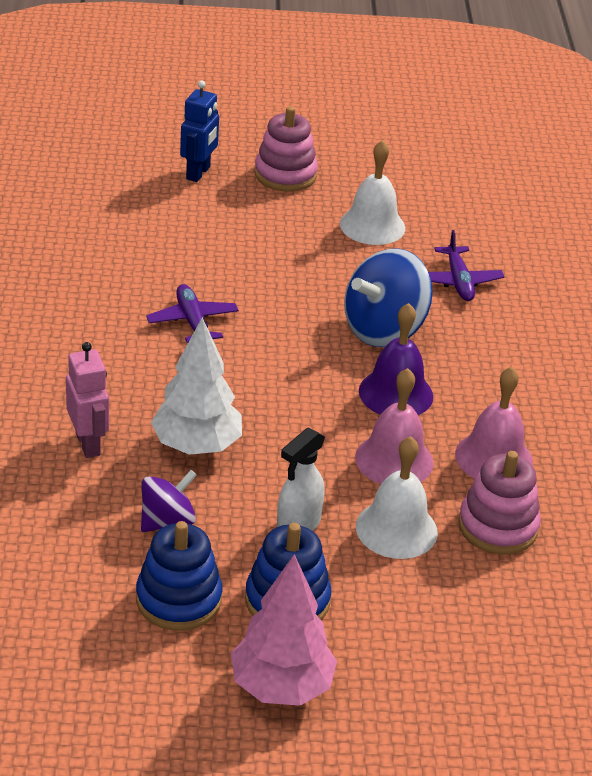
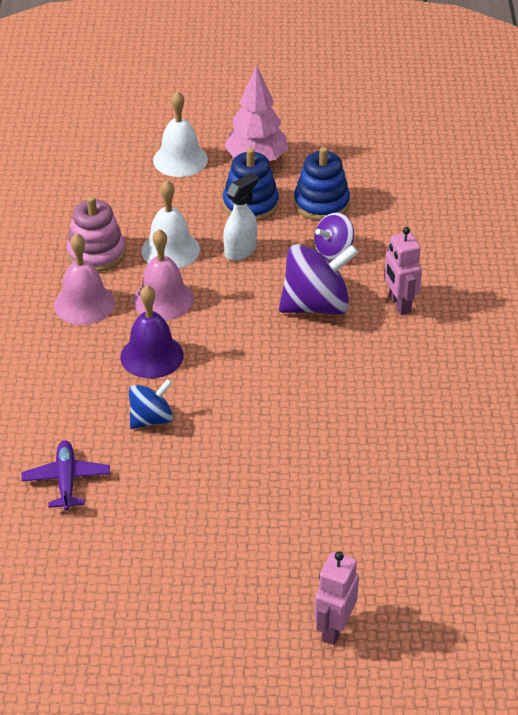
camera: 175 degrees left, 5 degrees up
purple plane [146,284,239,343] -> none
white tree [151,317,242,455] -> purple spinning top [279,244,359,315]
blue robot [180,81,219,182] -> pink robot [314,551,359,645]
pink stacking toy [255,106,318,192] -> none
white bell [340,140,405,245] -> white bell moved to [153,91,208,177]
blue spinning top [344,248,433,347] -> blue spinning top [129,379,173,429], size x0.58

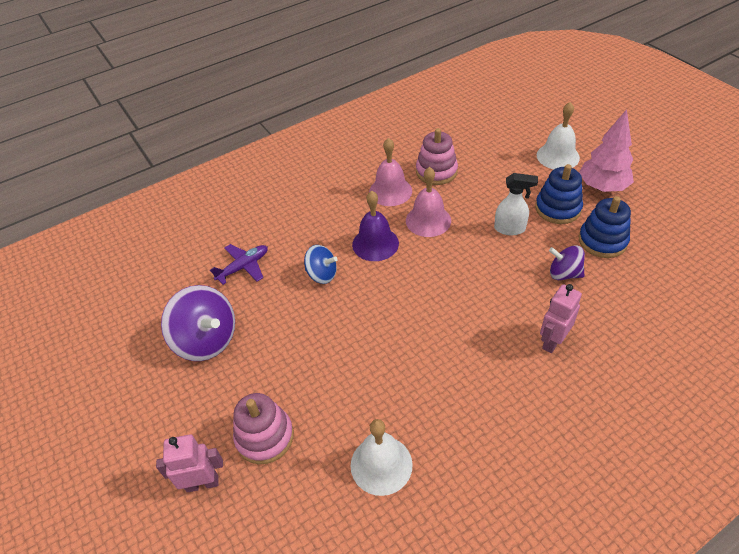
camera: 60 degrees right, 5 degrees up
white bell [141,180,200,268] -> white bell moved to [351,419,413,496]
purple spinning top [279,244,359,315] -> purple spinning top moved to [161,285,235,361]
none -> pink stacking toy [233,393,294,464]

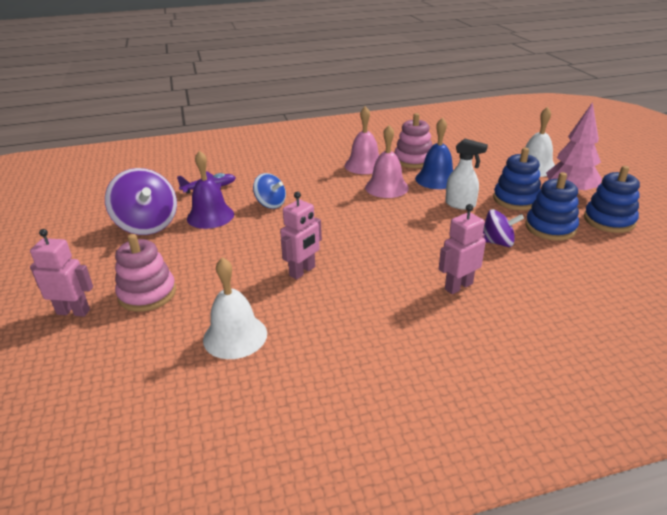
camera: 15 degrees right, 15 degrees down
purple bell [352,191,399,261] -> purple bell moved to [187,151,234,229]
purple spinning top [549,245,585,280] -> purple spinning top turned 150 degrees clockwise [483,209,524,247]
none -> pink robot [280,191,322,279]
none -> blue bell [415,117,453,189]
none -> blue stacking toy [584,166,640,233]

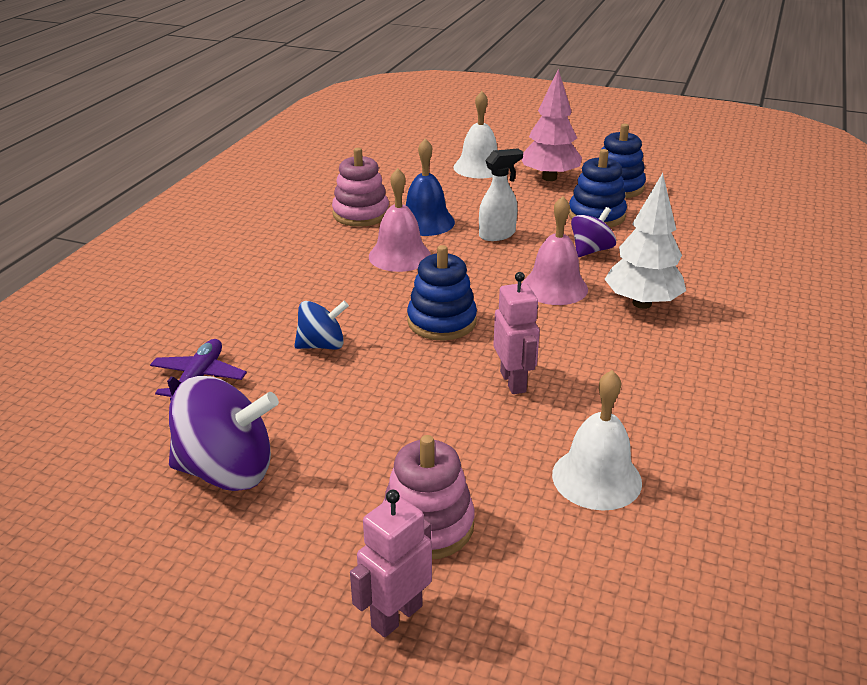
camera: 55 degrees left, 0 degrees up
purple bell [187,151,234,229] -> none
pink bell [345,106,379,174] -> pink bell moved to [522,196,588,305]
pink robot [439,204,486,294] -> white tree [605,173,686,309]
blue stacking toy [493,147,541,210] -> blue stacking toy moved to [407,245,477,341]

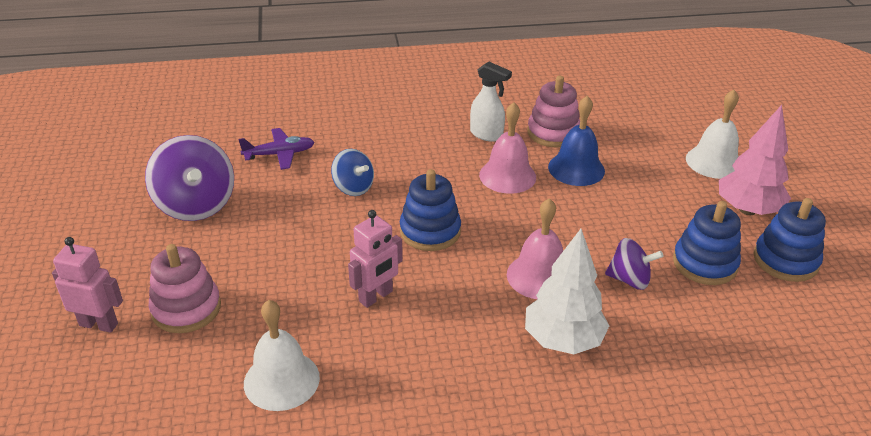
camera: 60 degrees right, 5 degrees up
white spray bottle [479,148,523,241] -> white spray bottle moved to [470,62,512,142]

